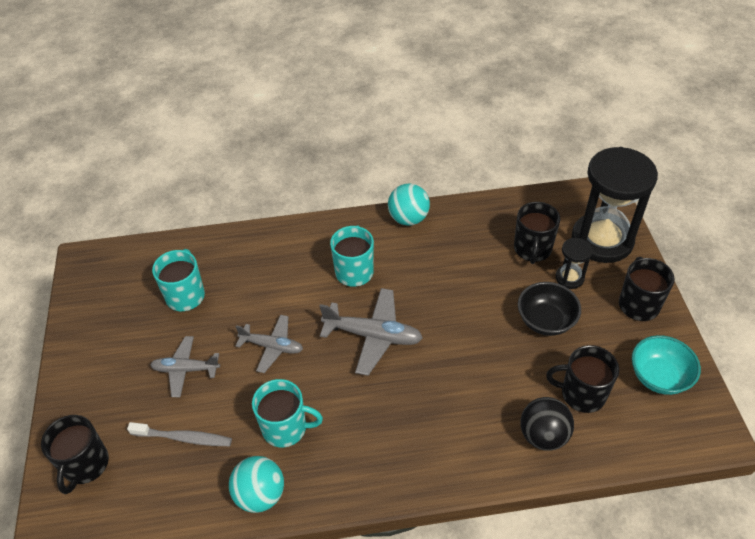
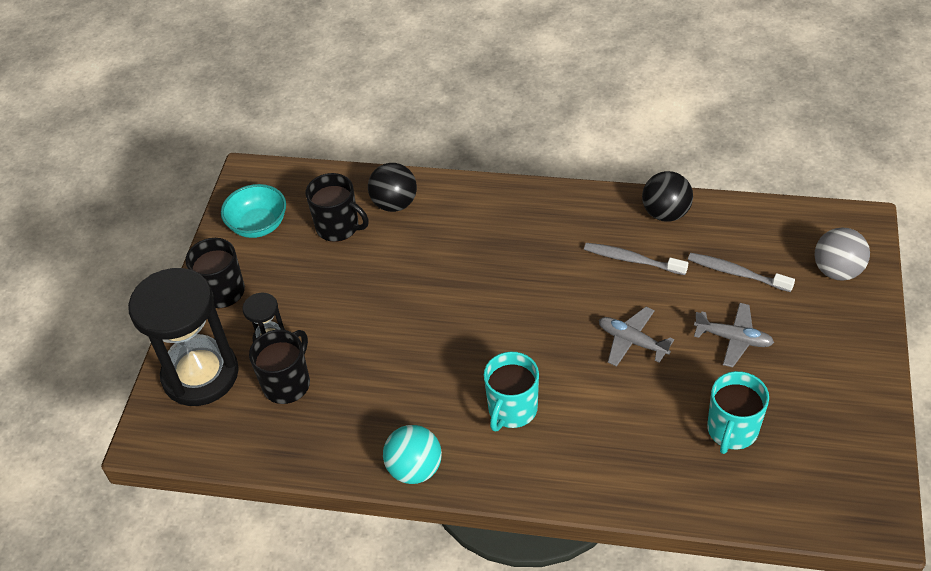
camera: 160 degrees left, 0 degrees up
black mug [41,415,109,494] -> grey ball [814,227,870,281]
turquoise ball [229,456,284,513] -> black ball [642,171,693,222]
turquoise mug [252,379,323,447] -> grey toothbrush [584,243,688,275]
grey plane [319,288,423,376] -> none
black bowl [518,282,581,336] -> none

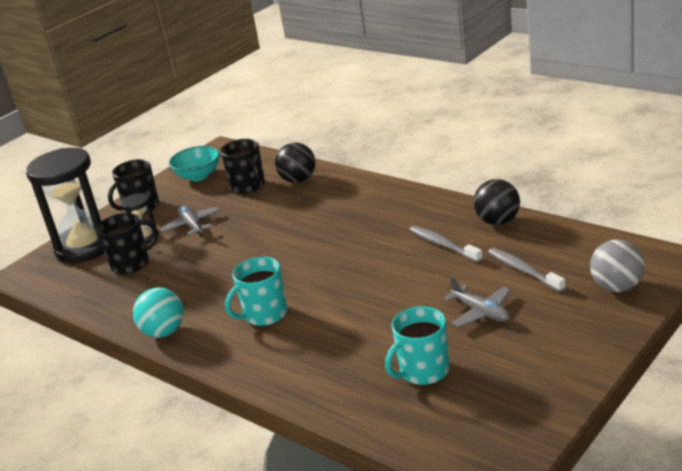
camera: 30 degrees right, 20 degrees down
grey plane [599,307,674,367] -> grey plane moved to [160,205,220,236]

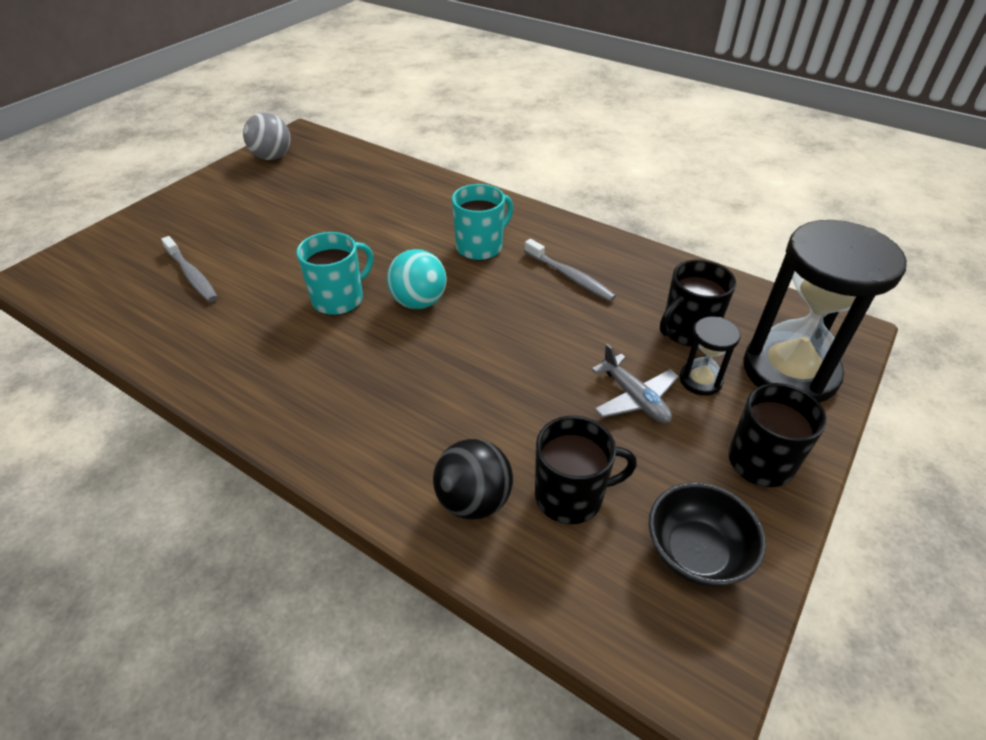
camera: 170 degrees right, 15 degrees up
turquoise ball [133,287,184,338] -> turquoise ball moved to [387,249,446,309]
turquoise bowl [169,146,220,181] -> black bowl [649,482,766,587]
black mug [220,139,265,194] -> black mug turned 120 degrees clockwise [535,416,637,524]
turquoise mug [385,306,449,386] -> turquoise mug moved to [296,232,373,315]
grey toothbrush [410,226,483,263] -> grey toothbrush moved to [524,239,616,301]
grey plane [444,277,511,327] -> none
black ball [473,179,520,225] -> none
grey ball [590,239,645,292] -> grey ball moved to [243,113,291,160]

